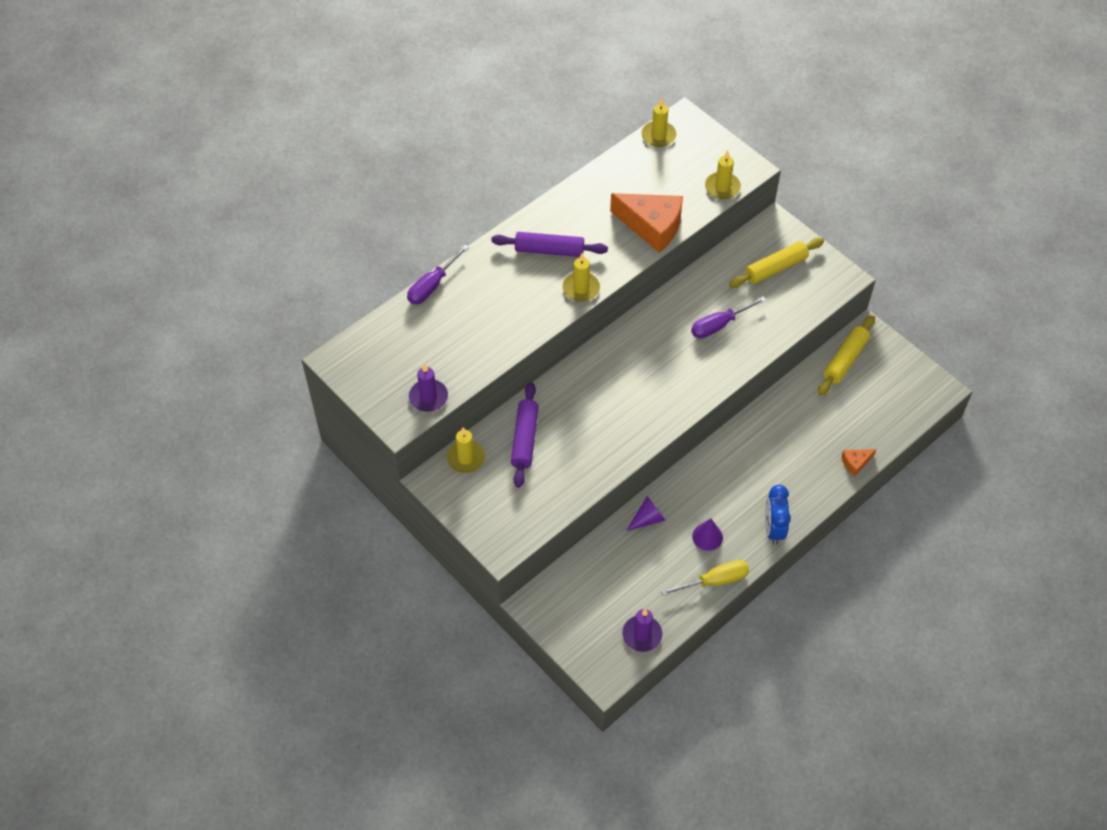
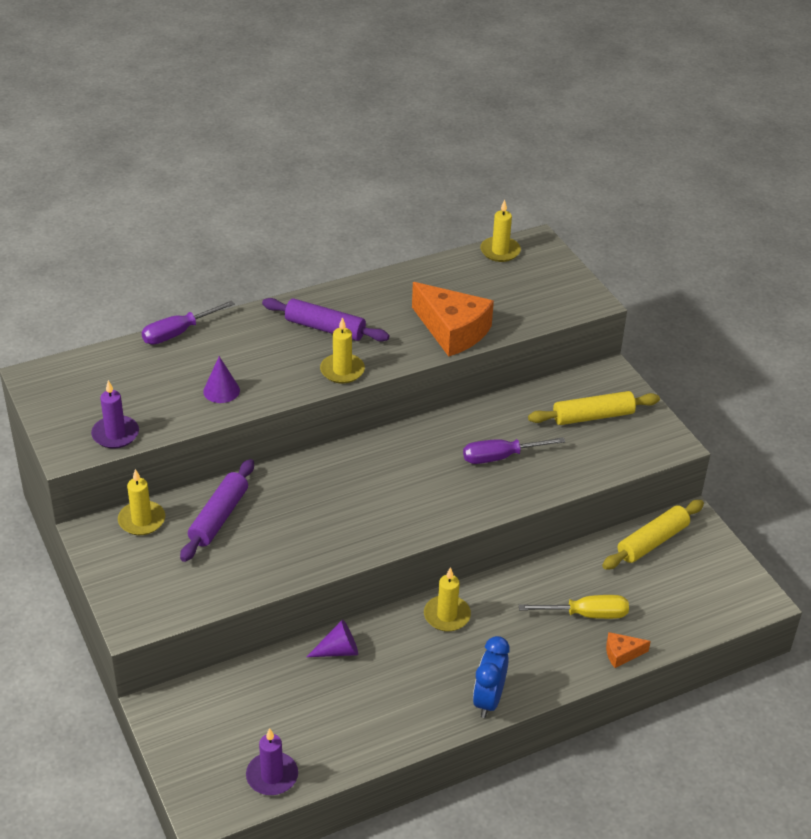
camera: 15 degrees right, 15 degrees down
yellow screwdriver [661,560,749,596] -> yellow screwdriver moved to [519,595,629,619]
purple cone [692,519,723,551] -> purple cone moved to [203,356,240,403]
yellow candle [705,150,741,199] -> yellow candle moved to [424,567,471,632]

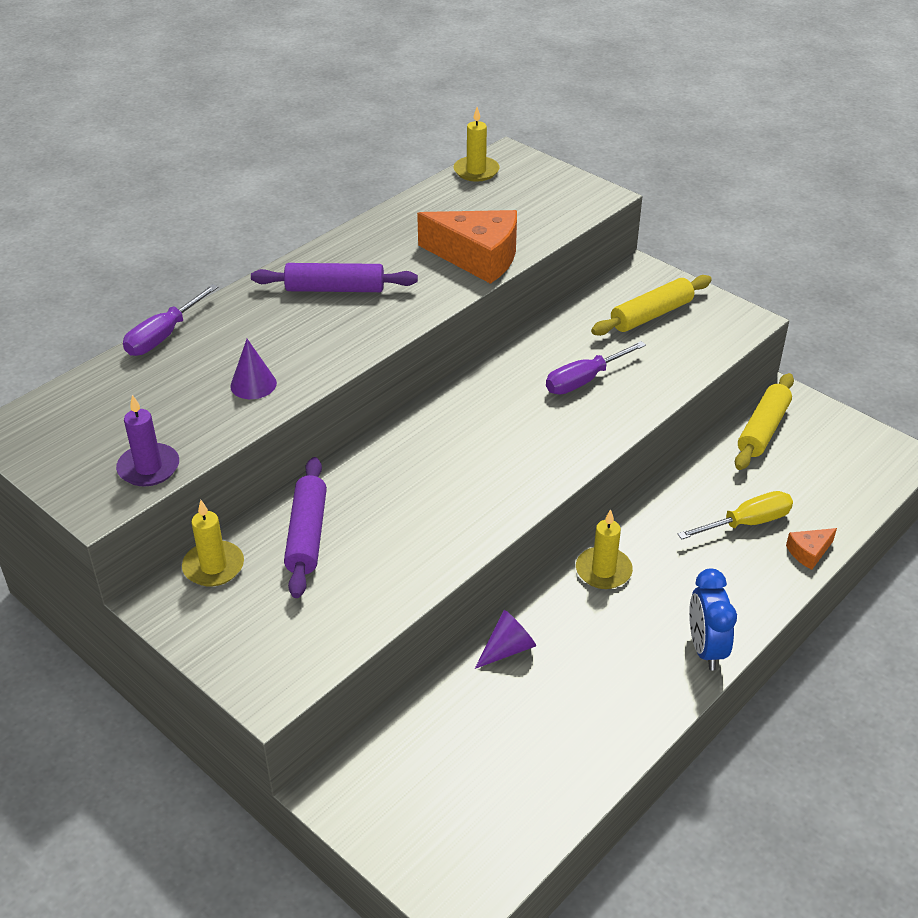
camera: 20 degrees left, 0 degrees up
purple candle [246,728,298,795] -> none
yellow candle [320,317,365,384] -> none

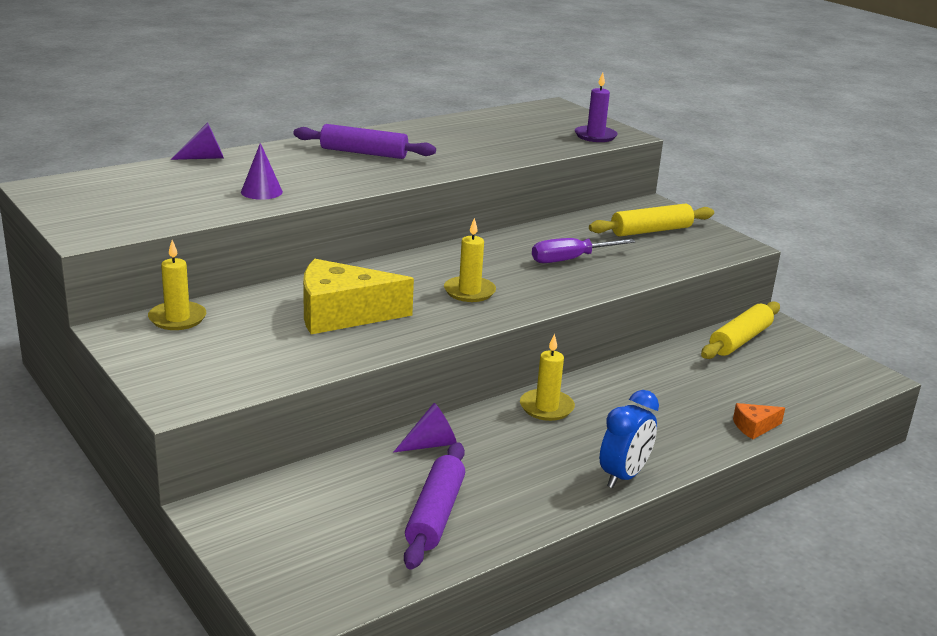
camera: 10 degrees right, 15 degrees down
purple candle [116,395,179,486] -> purple candle moved to [575,72,617,142]
purple screwdriver [123,284,218,356] -> purple cone [171,123,224,160]
purple rolling pin [284,457,327,598] -> purple rolling pin moved to [404,443,465,569]
orange cheese [417,210,517,284] -> none
yellow candle [453,107,500,182] -> yellow candle moved to [444,218,496,302]
yellow screwdriver [678,491,793,540] -> none
blue clock [689,569,737,671] -> blue clock turned 150 degrees counterclockwise [600,390,659,488]
none -> yellow cheese [303,259,414,334]

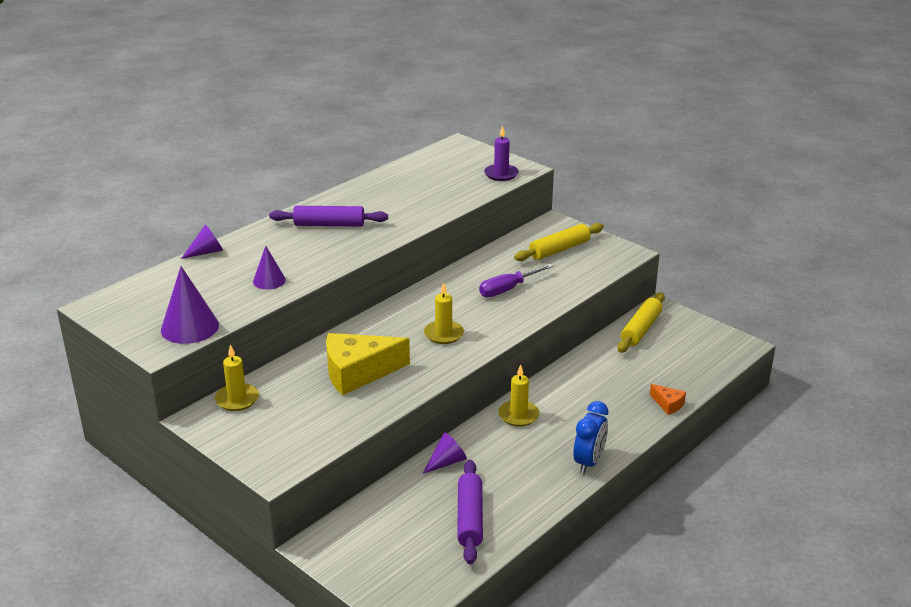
camera: 10 degrees left, 5 degrees up
orange cheese [733,403,785,439] -> orange cheese turned 105 degrees counterclockwise [650,384,686,415]
none -> purple cone [161,266,219,344]

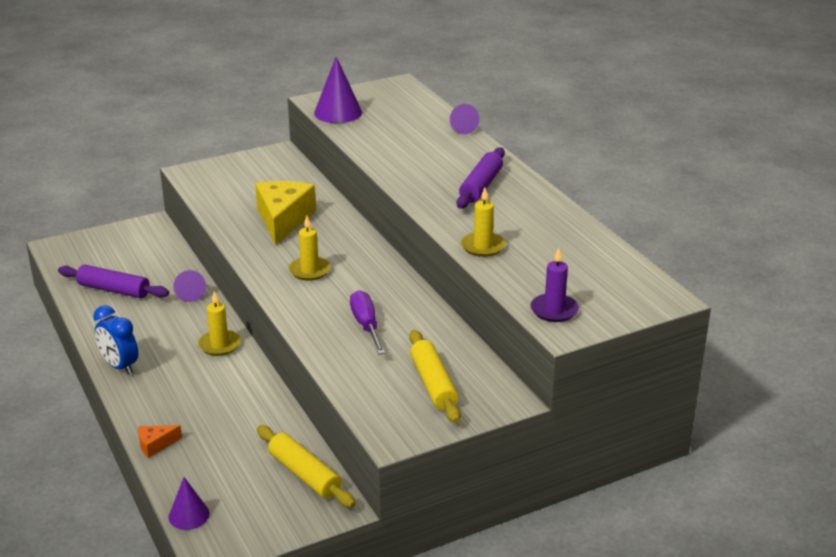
camera: 110 degrees right, 0 degrees up
yellow candle [215,344,259,411] -> yellow candle moved to [461,188,505,257]
purple cone [253,246,286,289] -> purple cone moved to [169,477,210,530]

